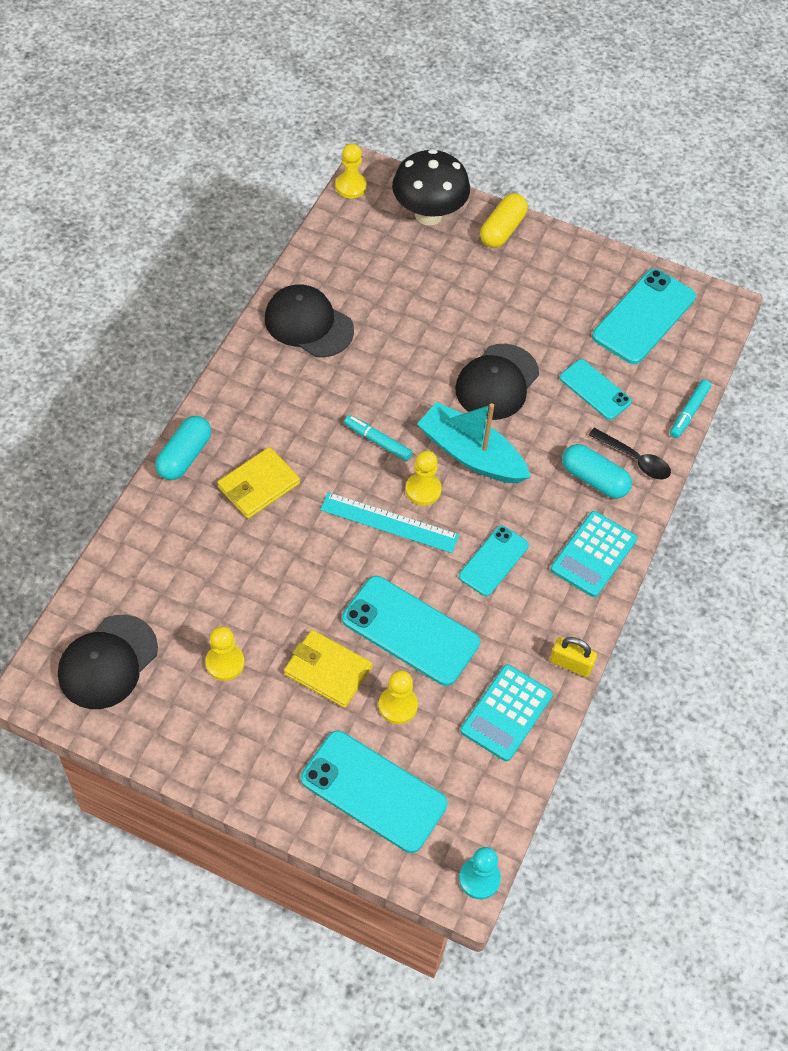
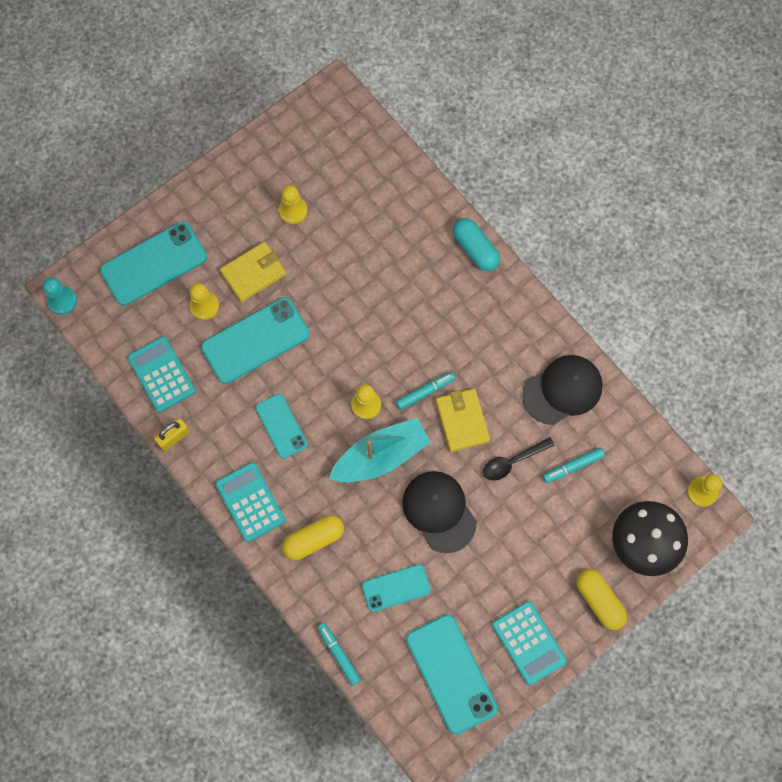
camera: 120 degrees right, 15 degrees up
black cap [58,615,158,709] -> none
yellow wallet [217,447,300,519] -> yellow wallet moved to [436,389,490,452]
turquoise ruler [320,492,459,553] -> none
turquoise capsule [562,444,632,499] -> yellow capsule [282,515,344,560]
black spoon [589,428,671,479] -> black spoon moved to [483,437,555,481]
none -> turquoise calculator [492,601,567,685]
none -> turquoise marker [543,448,605,483]

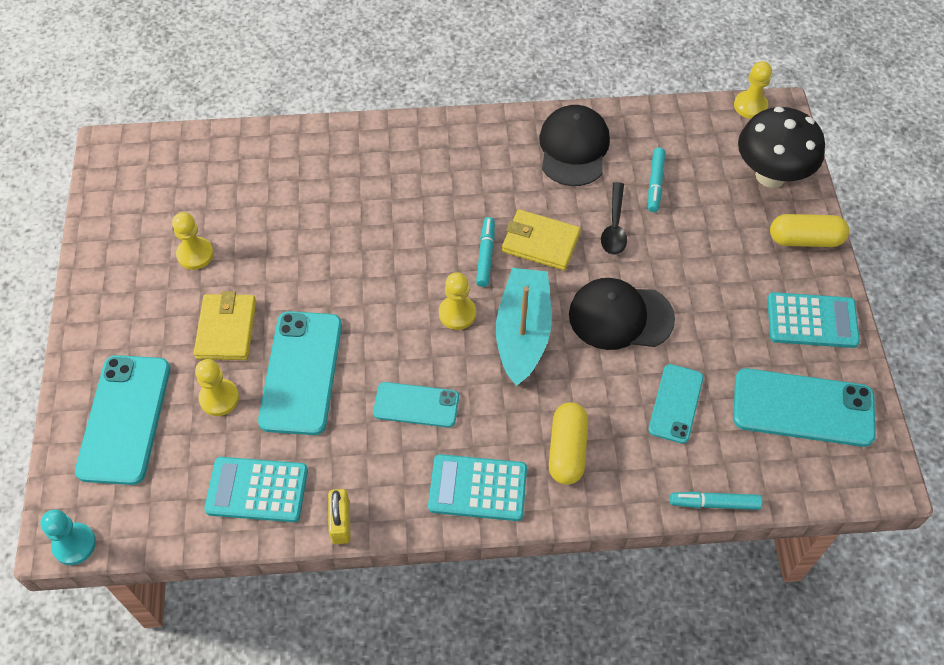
camera: 55 degrees left, 15 degrees down
turquoise capsule [453,218,500,271] -> none

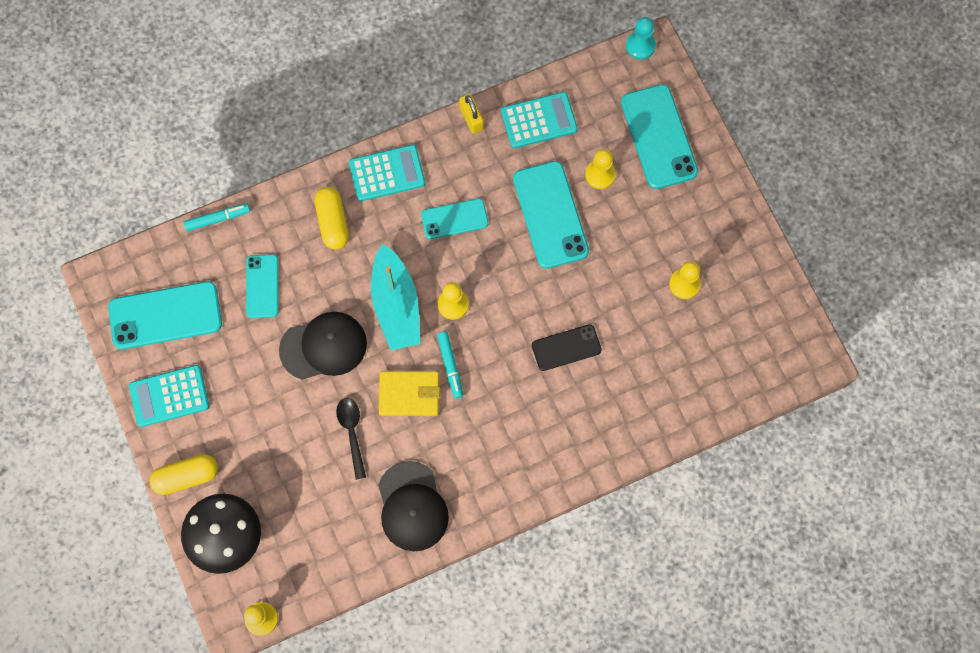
camera: 160 degrees right, 15 degrees up
yellow wallet [194,291,256,360] -> none
turquoise marker [648,148,665,212] -> none
none -> black phone [532,324,602,371]

